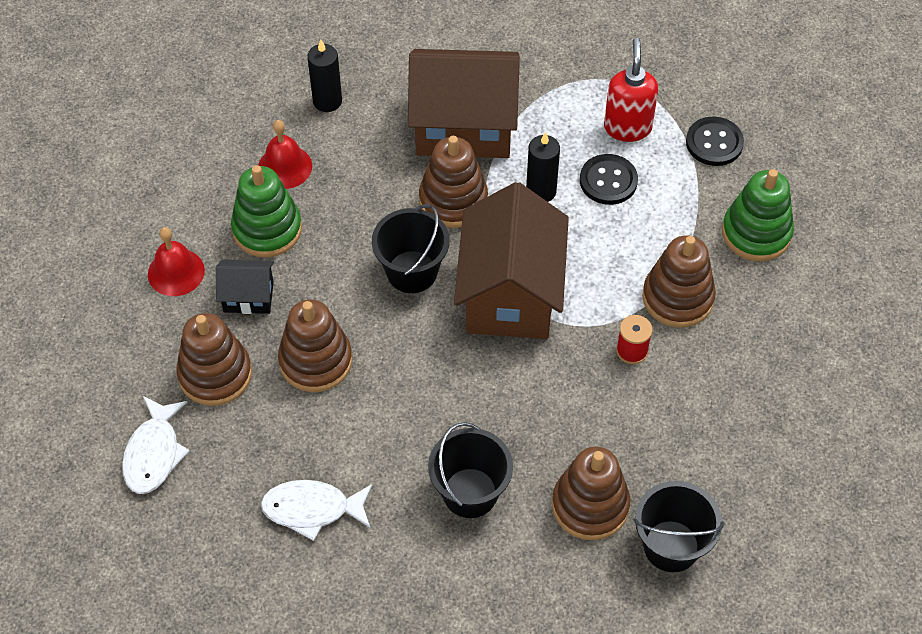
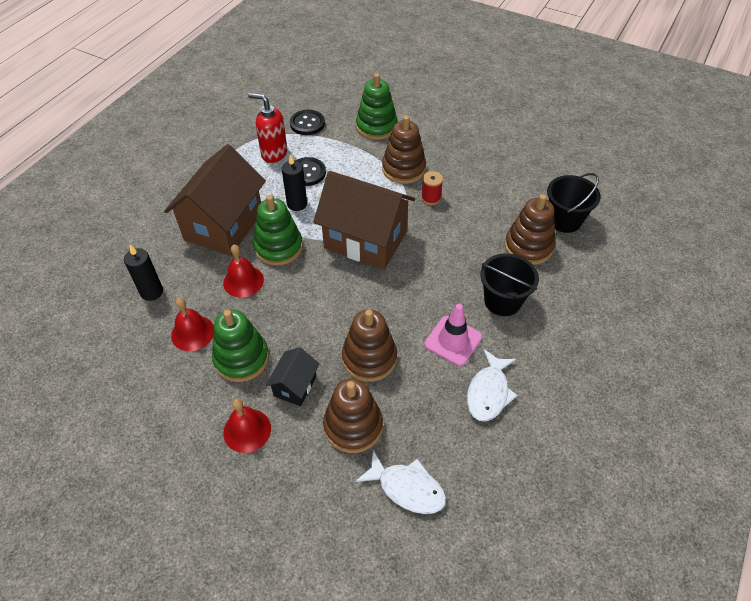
camera: 70 degrees left, 5 degrees down
black bucket [372,204,450,293] -> none
brown stacking toy [419,136,488,228] -> green stacking toy [253,195,303,266]
none -> red bell [223,245,264,298]
none -> pink traffic cone [424,304,482,366]

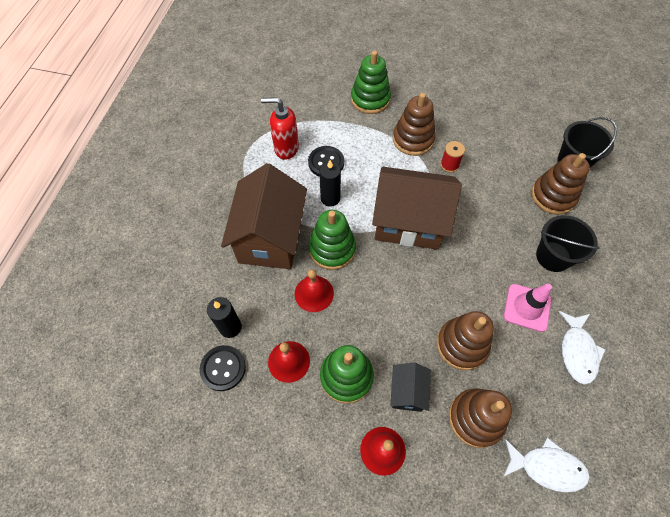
camera: 15 degrees left, 10 degrees up
black button [290,110,325,135] -> black button moved to [200,345,246,391]

